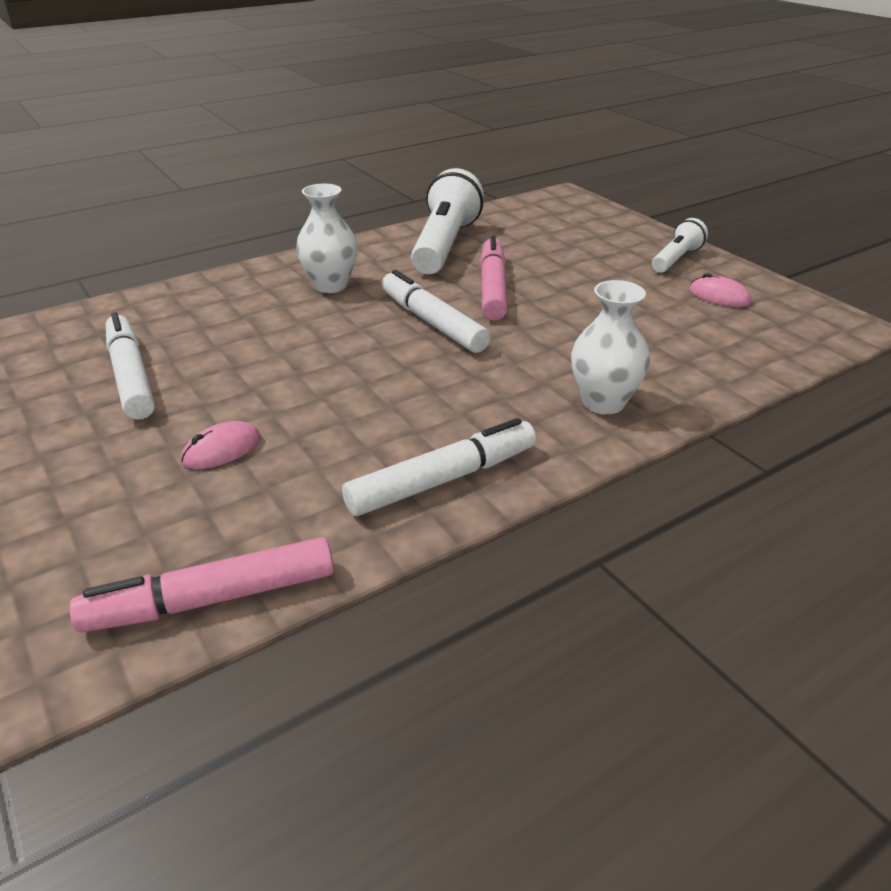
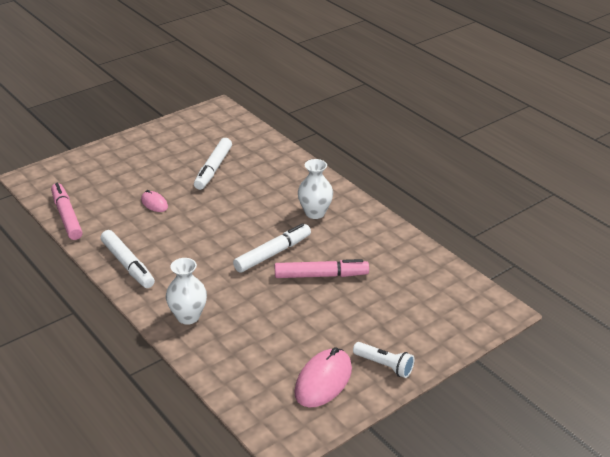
camera: 85 degrees right, 0 degrees up
white marker [106,312,155,420] -> white marker turned 135 degrees clockwise [194,138,232,190]
white flashlight [411,168,484,274] -> none
pink mouse [689,273,751,307] -> pink mouse [294,347,352,407], size x1.81

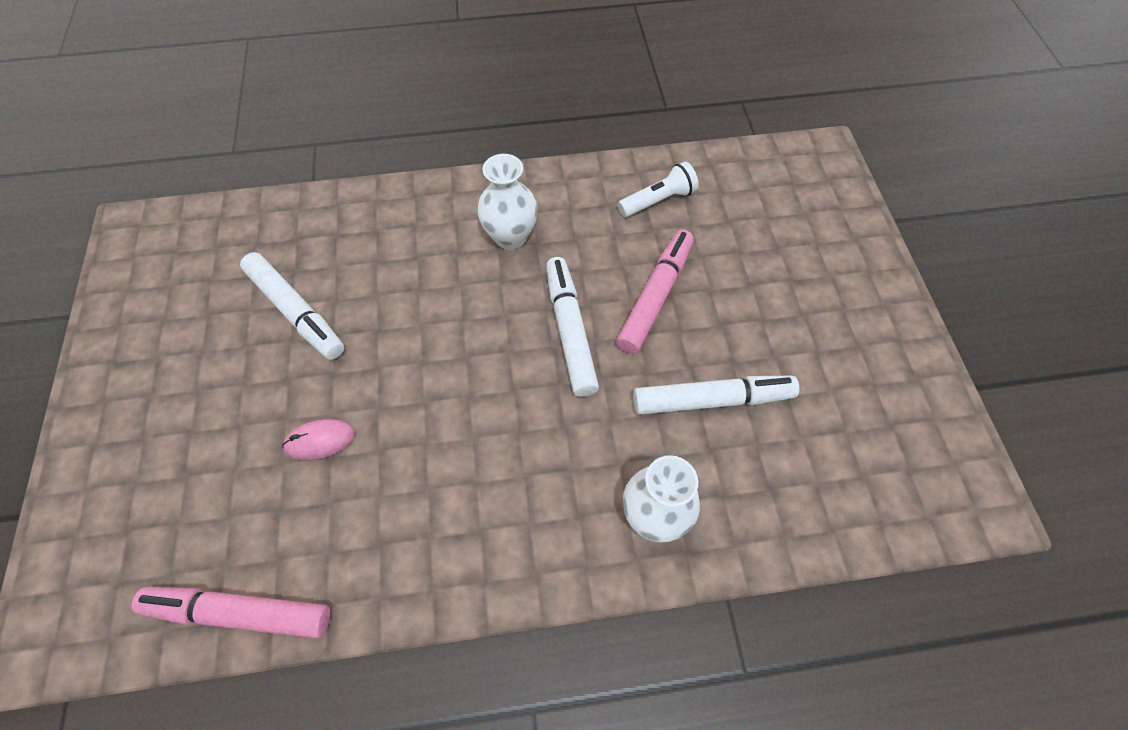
camera: 60 degrees left, 25 degrees up
white marker [101,230,155,288] -> white marker moved to [633,376,799,415]
pink mouse [294,347,352,407] -> none
white flashlight [353,342,414,378] -> white flashlight moved to [618,162,699,217]

